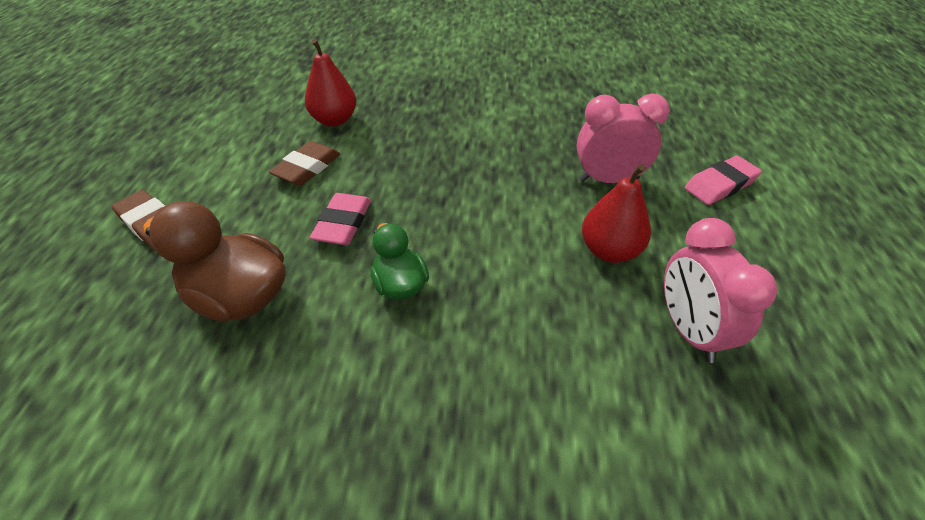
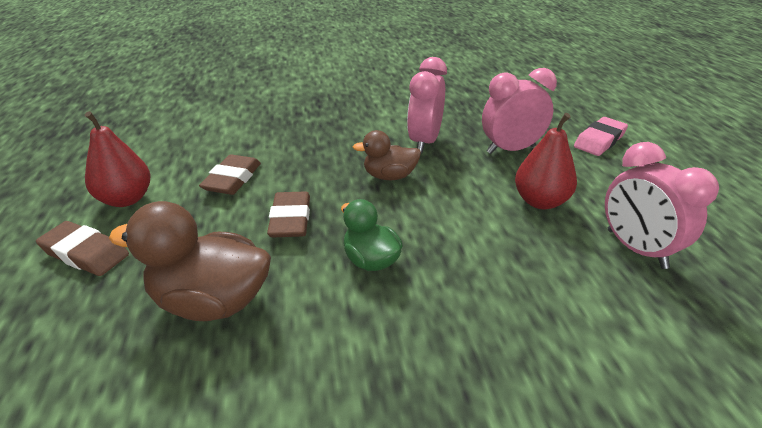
camera: 15 degrees left, 10 degrees down
red pear [305,39,356,127] -> red pear moved to [85,111,151,207]
pink eraser [310,193,371,245] -> brown eraser [267,191,310,238]
none -> brown duck [353,130,421,180]
none -> pink clock [407,57,447,153]

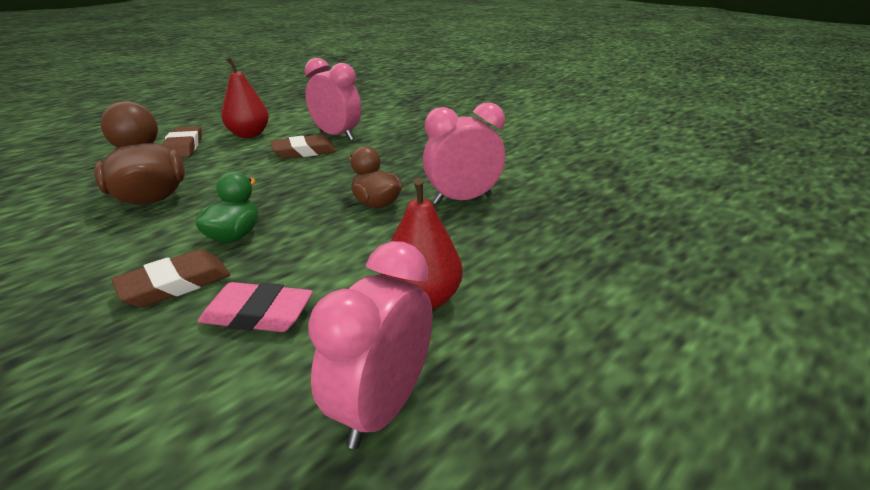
camera: 55 degrees right, 5 degrees down
brown eraser [267,191,310,238] -> brown eraser moved to [111,249,230,307]
pink clock [482,68,557,154] -> pink clock moved to [305,58,361,141]
pink eraser [574,117,628,156] -> pink eraser moved to [198,282,313,332]

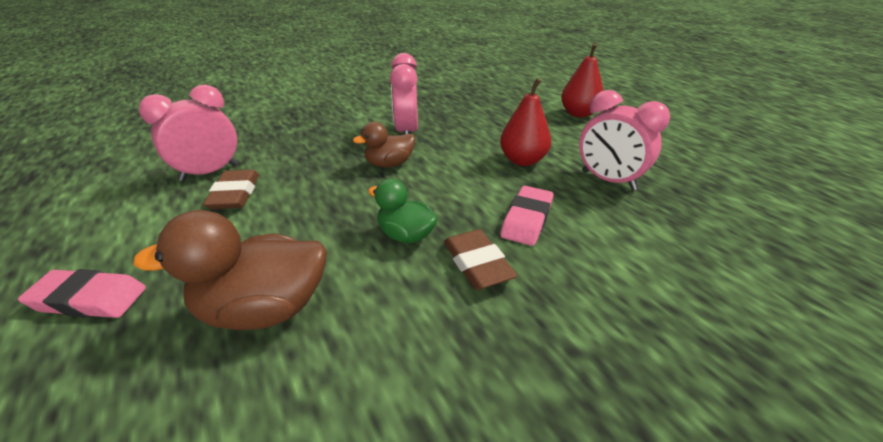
camera: 75 degrees left, 5 degrees up
brown eraser [161,126,202,158] -> pink eraser [18,269,146,318]
red pear [221,57,269,138] -> red pear moved to [561,43,603,117]

